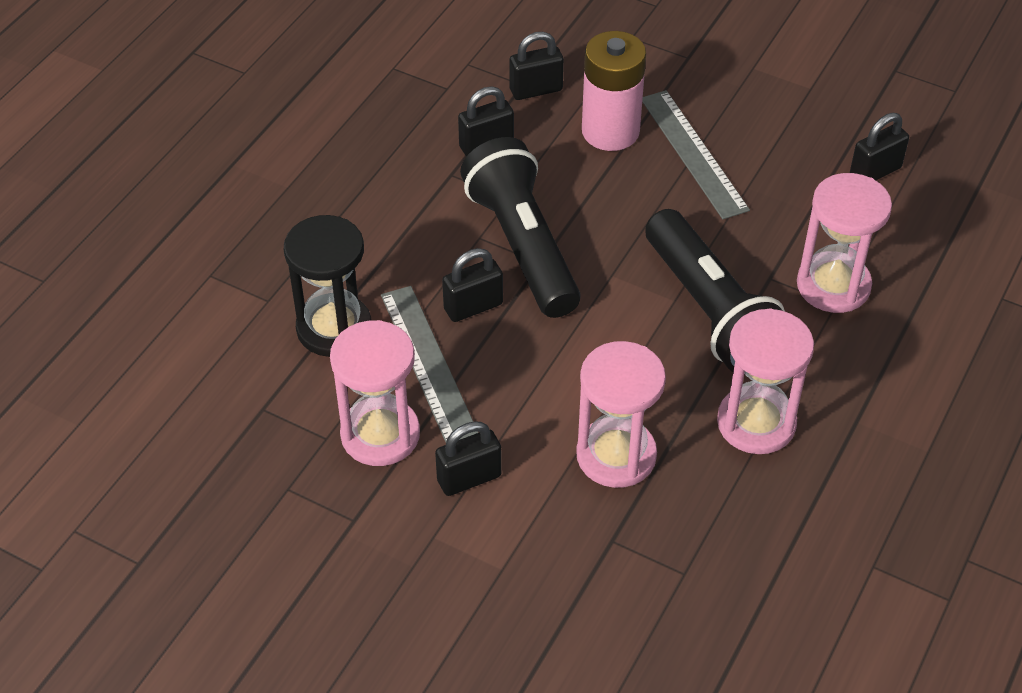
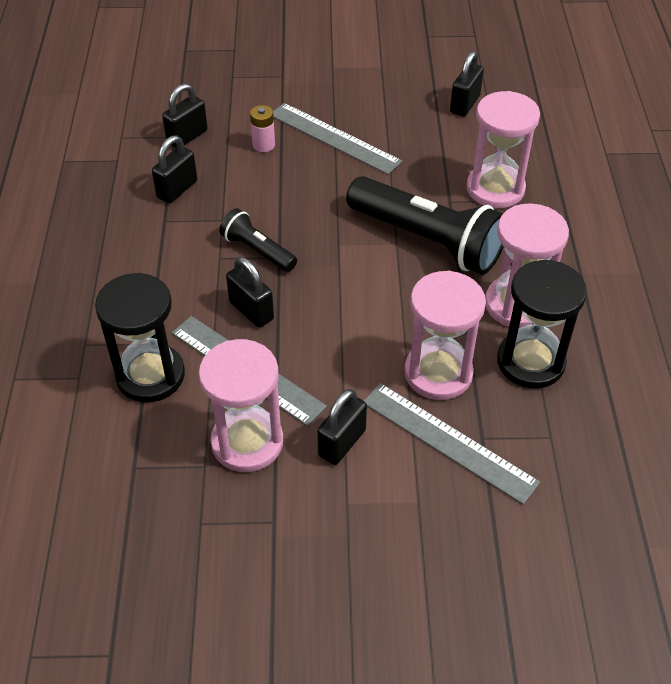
camera: 30 degrees left, 0 degrees up
black padlock [442,248,503,322] -> black padlock turned 75 degrees counterclockwise [226,257,274,328]
black flashlight [460,137,581,318] -> black flashlight [219,208,297,272], size x0.51
pink battery [582,31,646,151] -> pink battery [250,105,275,152], size x0.47
none -> grey ruler [363,383,540,504]
none -> black hourglass [497,260,587,389]

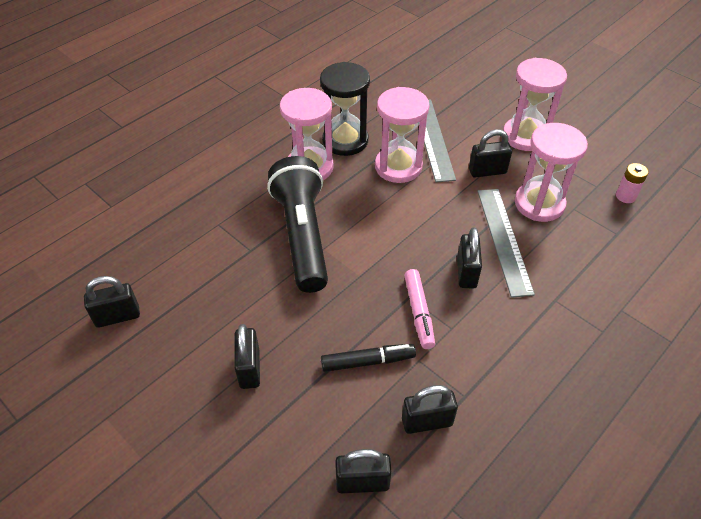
camera: 135 degrees left, 0 degrees up
black hourglass [95,273,185,403] -> none
black flashlight [219,208,297,272] -> pink marker [404,269,435,349]
pink battery [250,105,275,152] -> pink battery moved to [616,163,648,203]
grey ruler [273,103,402,175] -> black padlock [234,324,260,389]
pink hourglass [466,91,540,208] -> pink hourglass moved to [503,58,567,151]
none -> black marker [321,344,416,372]

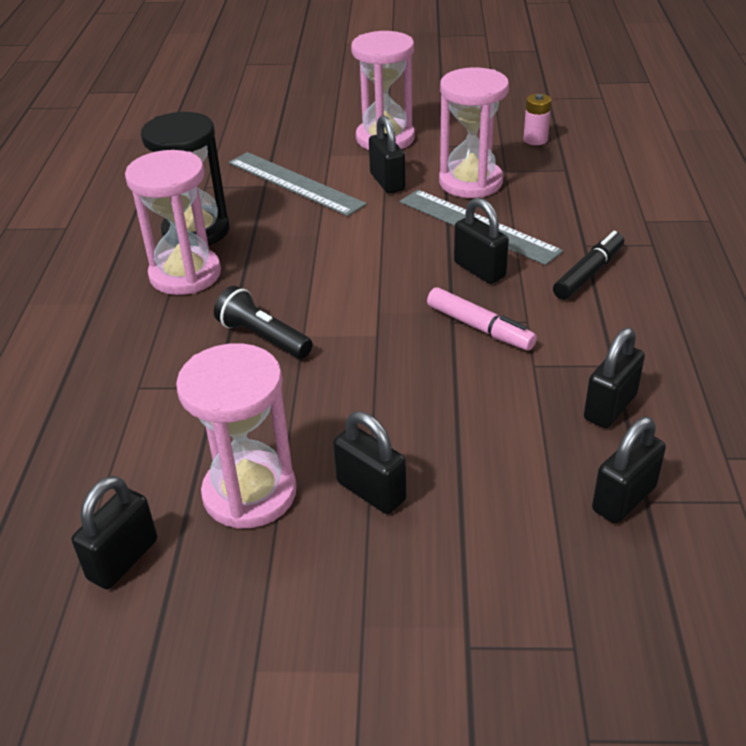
camera: 40 degrees left, 10 degrees down
black flashlight [267,156,328,293] -> black flashlight [214,286,313,359], size x0.51
black marker [321,344,416,372] -> black marker moved to [553,231,624,300]
pink hourglass [375,87,429,183] -> pink hourglass moved to [176,343,297,529]
black padlock [469,129,512,178] -> black padlock turned 60 degrees counterclockwise [369,115,405,193]

